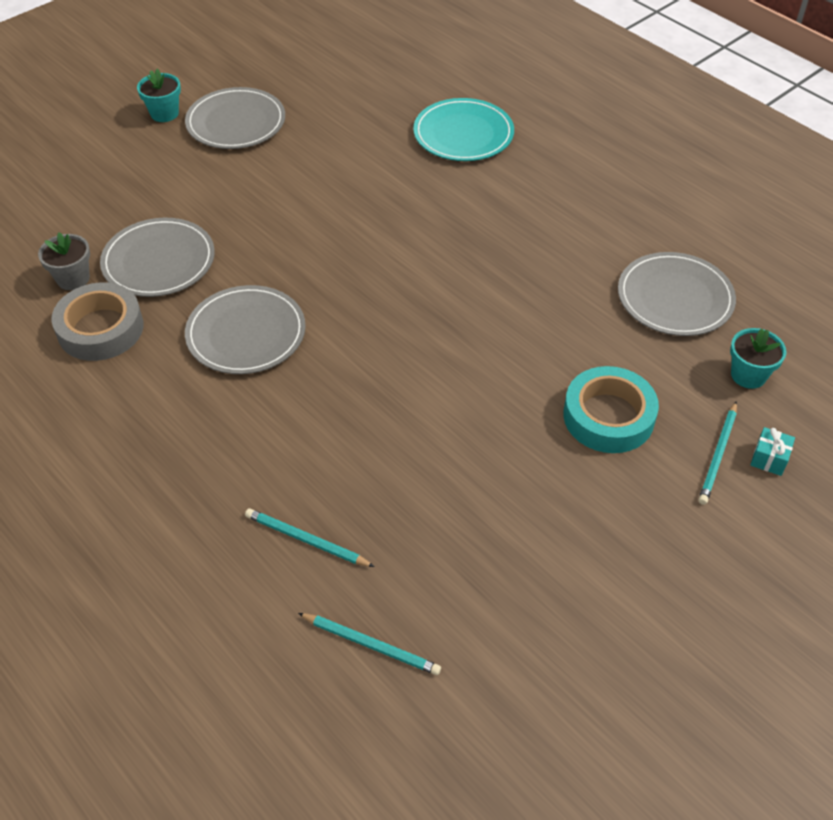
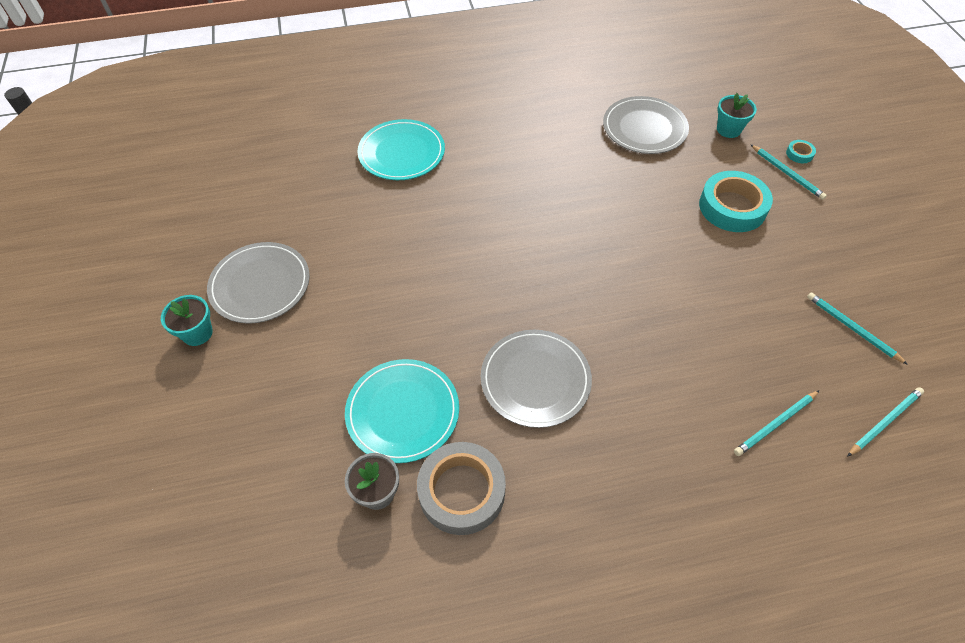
camera: 60 degrees left, 5 degrees up
grey plate [100,218,215,297] -> turquoise plate [345,359,459,463]
turquoise gift [751,427,795,476] -> turquoise tape [786,140,816,163]
none -> turquoise pencil [807,292,908,365]

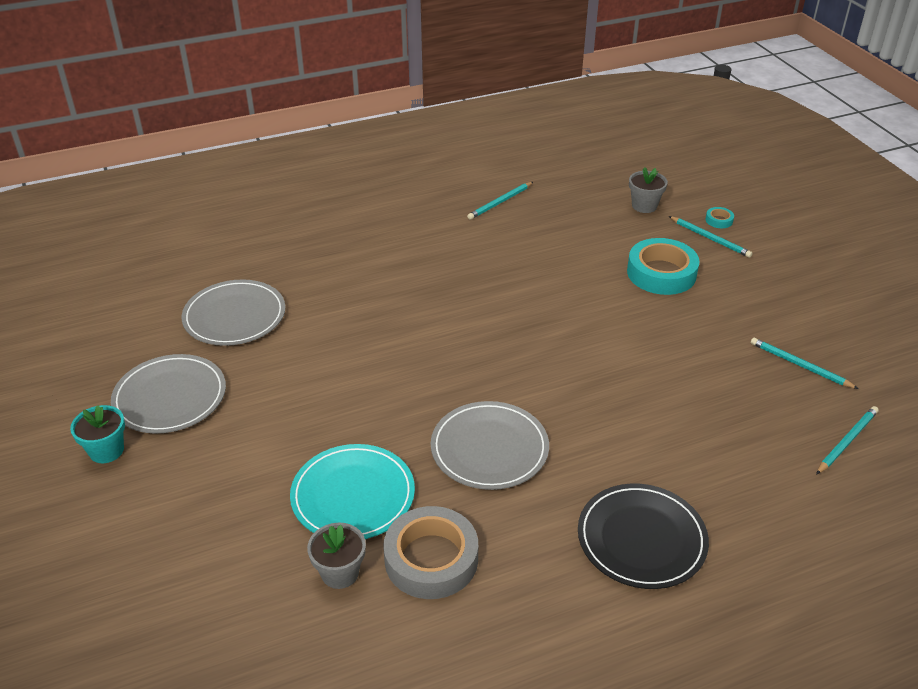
camera: 10 degrees left, 15 degrees down
turquoise plate [357,119,445,180] -> none
grey plate [603,96,689,154] -> grey plate moved to [182,279,285,346]
turquoise flower pot [717,93,757,138] -> grey flower pot [629,167,668,213]
turquoise pencil [734,390,820,456] -> turquoise pencil moved to [467,182,533,220]
none -> black plate [578,483,709,589]

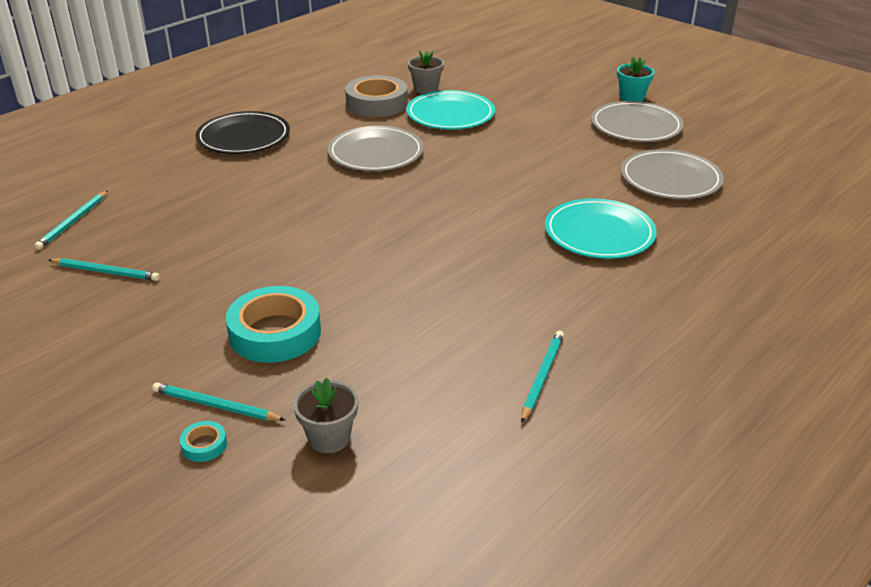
camera: 155 degrees right, 5 degrees down
none -> turquoise plate [545,198,657,259]

